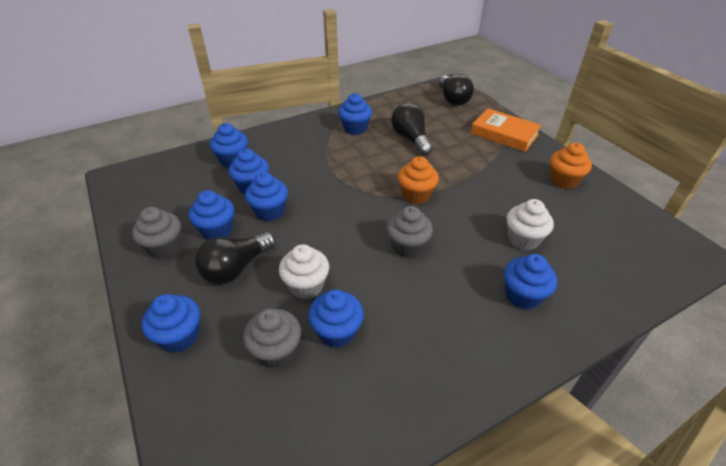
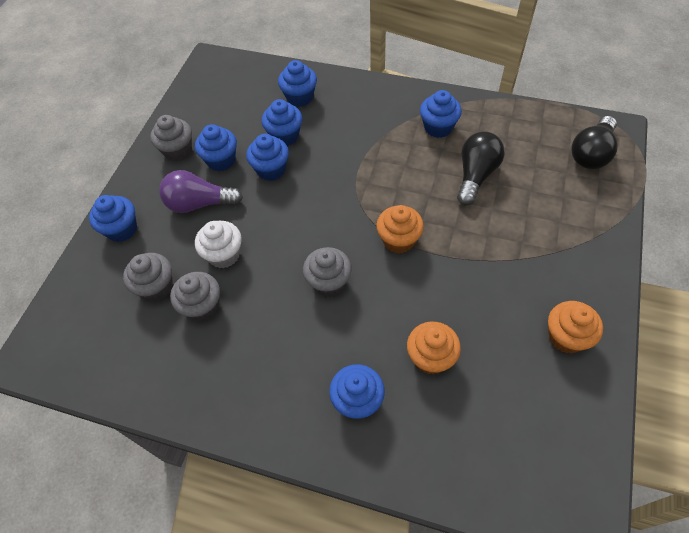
camera: 50 degrees right, 15 degrees up
black light bulb [195,232,275,285] -> purple light bulb [159,170,243,213]
blue cupcake [308,289,364,348] -> grey cupcake [170,272,220,321]
orange book [471,109,542,152] -> none
white cupcake [507,199,554,250] -> orange cupcake [407,322,461,375]

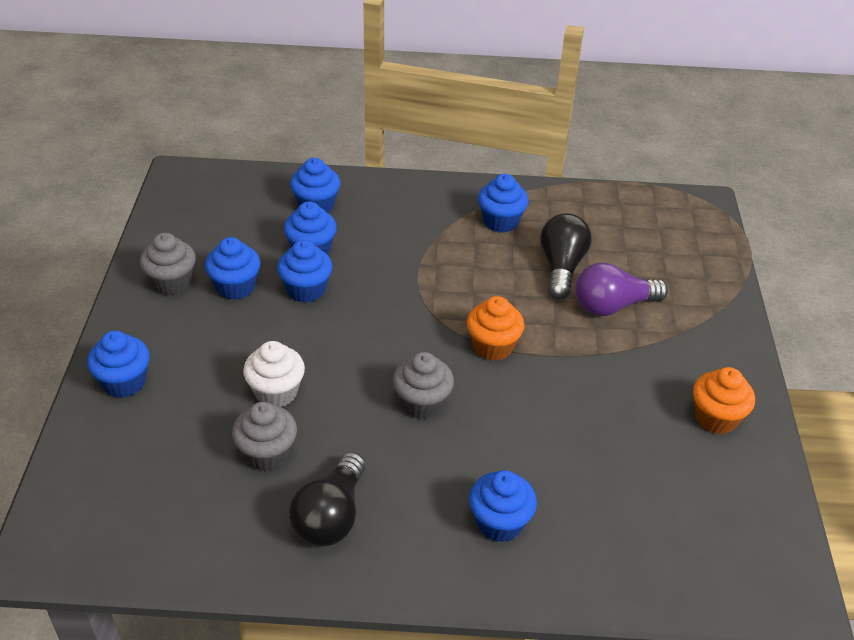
camera: 20 degrees left, 15 degrees down
grey cupcake [123,253,173,301] -> none
purple light bulb [159,170,243,213] -> purple light bulb moved to [575,263,668,316]
orange cupcake [407,322,461,375] -> none
black light bulb [571,116,618,169] -> black light bulb moved to [289,452,365,547]

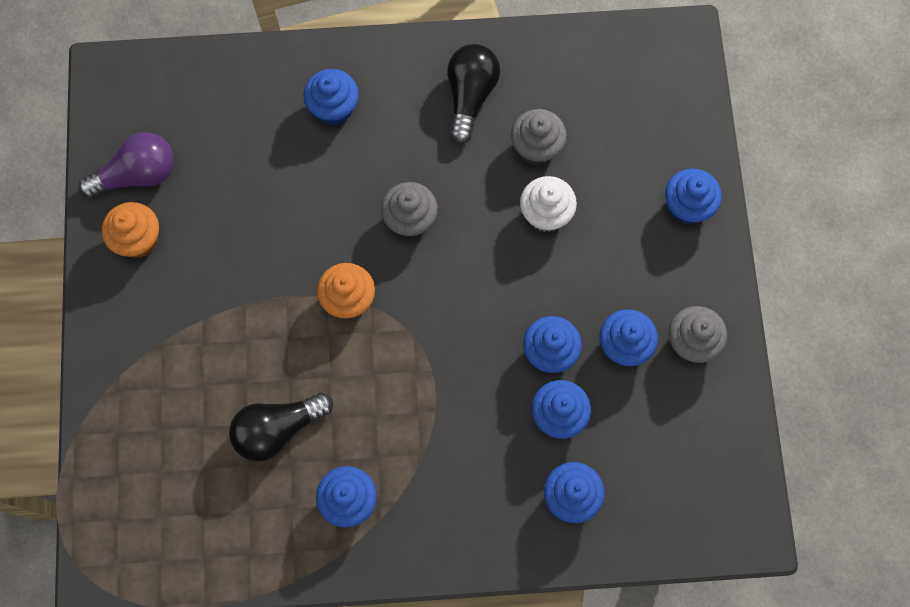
camera: 175 degrees right, 30 degrees up
black light bulb [540,213,592,299] -> black light bulb turned 60 degrees clockwise [229,393,333,462]
purple light bulb [575,263,668,316] -> purple light bulb moved to [78,132,174,199]

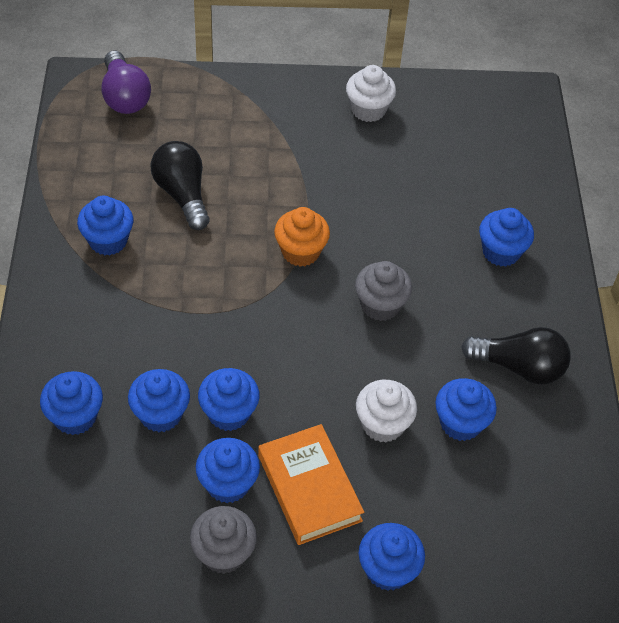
camera: 90 degrees right, 20 degrees down
purple light bulb [78,132,174,199] -> purple light bulb moved to [101,51,151,114]
orange cupcake [102,202,159,258] -> white cupcake [346,65,396,122]
grey cupcake [511,109,567,165] -> blue cupcake [435,378,497,441]
none -> orange book [258,424,364,545]

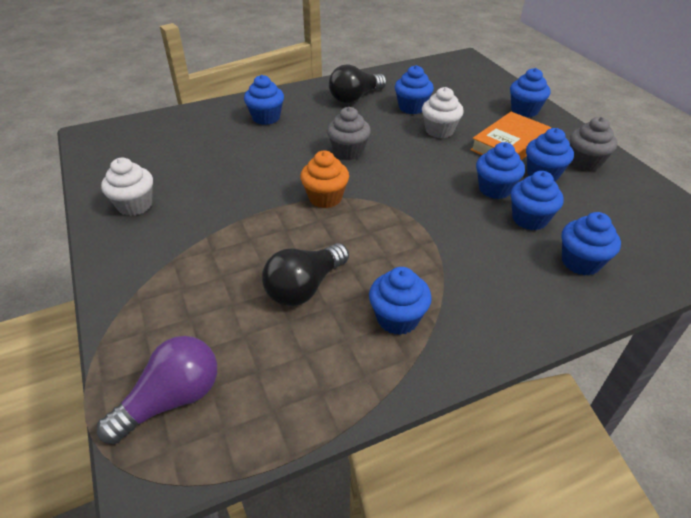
camera: 110 degrees left, 10 degrees down
black light bulb [461,327,571,385] -> black light bulb turned 120 degrees counterclockwise [329,65,387,103]

